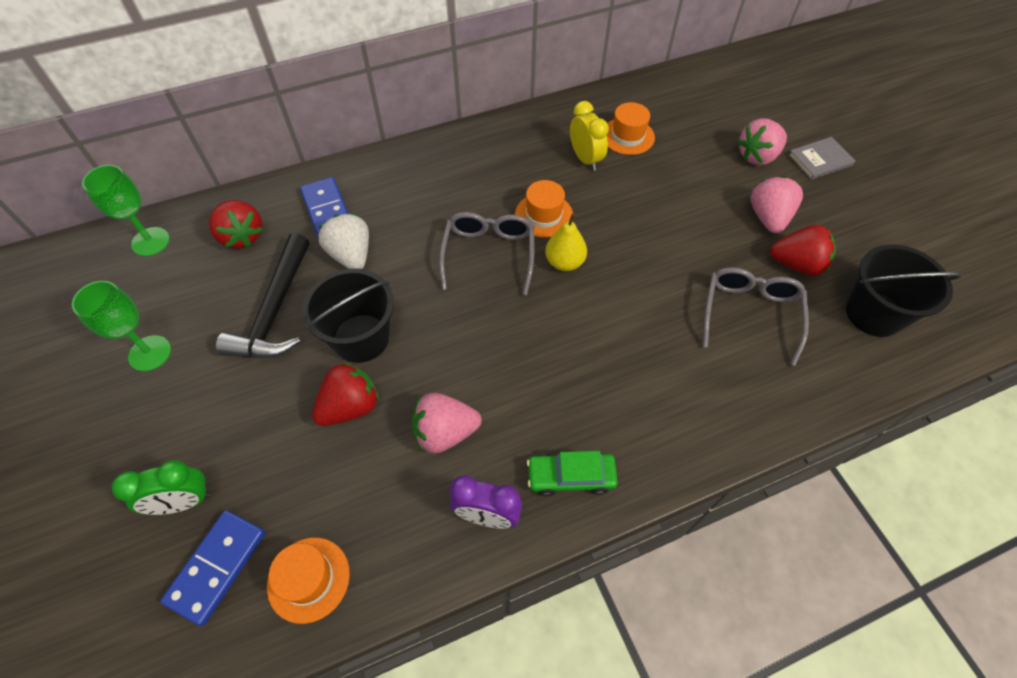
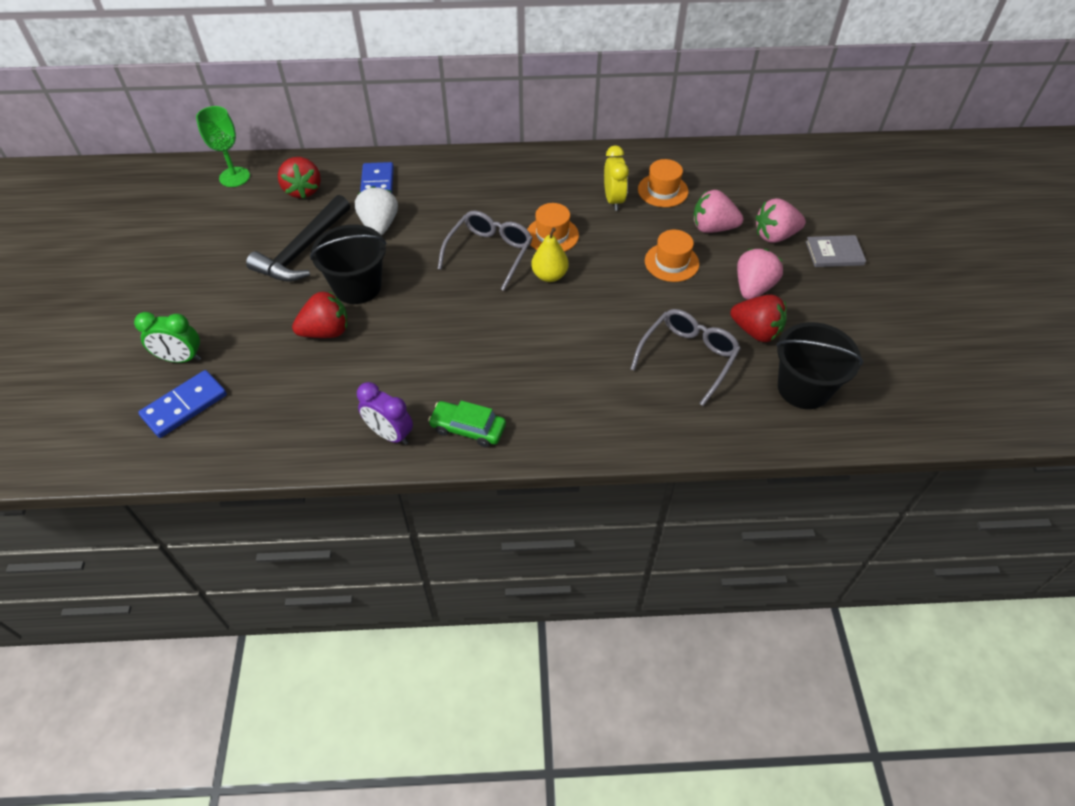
camera: 20 degrees right, 5 degrees down
green goblet [72,281,171,371] -> none
orange hat [267,538,350,624] -> orange hat moved to [645,230,699,282]
pink strawberry [411,393,482,453] -> pink strawberry moved to [693,190,744,233]

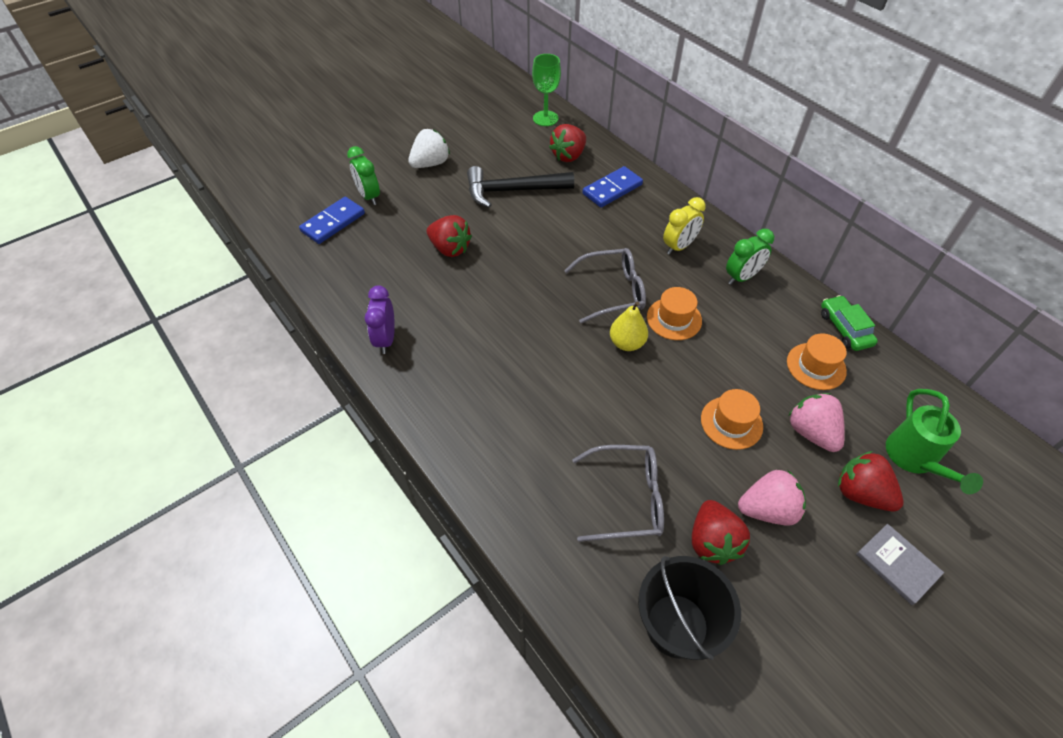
camera: 55 degrees right, 0 degrees up
blue domino [138,370,227,438] -> blue domino turned 60 degrees counterclockwise [299,197,365,244]
black bucket [310,224,386,304] -> none
white strawberry [355,186,398,236] -> white strawberry moved to [408,129,450,168]
green car [428,401,506,447] -> green car moved to [821,295,878,351]
yellow clock [604,146,629,211] -> yellow clock moved to [663,197,706,255]
pink strawberry [756,198,806,243] -> red strawberry [838,451,903,511]
none -> green clock [726,229,774,285]
none -> green watering can [886,389,983,494]

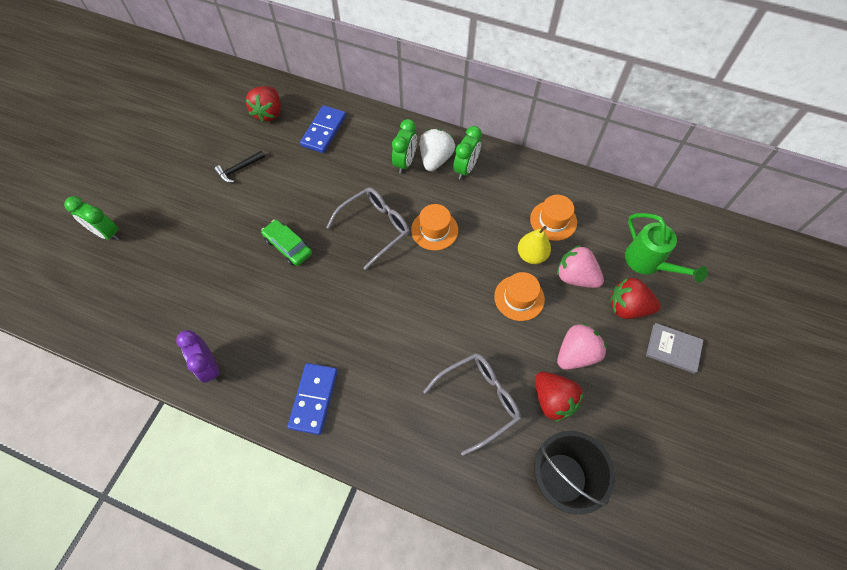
camera: 30 degrees left, 10 degrees up
blue domino [299,197,365,244] -> blue domino moved to [288,363,338,435]
white strawberry [408,129,450,168] -> white strawberry moved to [420,129,455,171]
red strawberry [427,215,472,257] -> none
black hammer [467,166,574,208] -> black hammer [214,151,265,183], size x0.49
green goblet [532,54,561,126] -> none
yellow pear [610,301,648,351] -> yellow pear moved to [518,226,551,264]
yellow clock [663,197,706,255] -> green clock [392,119,417,174]
green car [821,295,878,351] -> green car moved to [261,220,312,266]

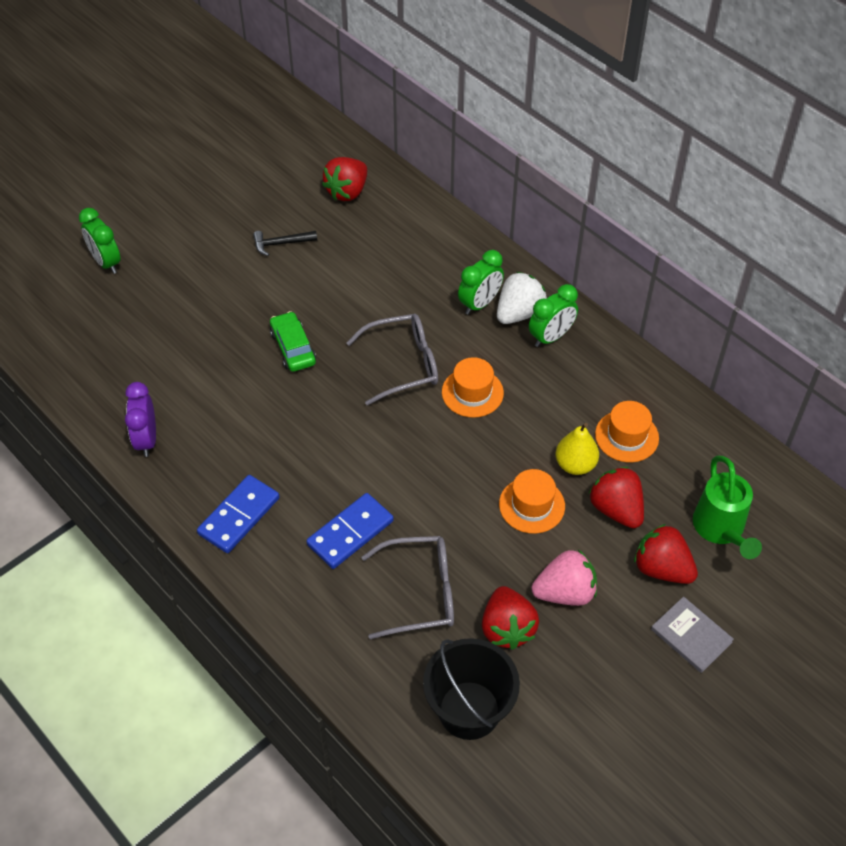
camera: 25 degrees right, 10 degrees down
blue domino [300,105,346,153] -> blue domino moved to [306,493,394,569]
pink strawberry [557,245,604,288] -> red strawberry [589,467,644,528]

